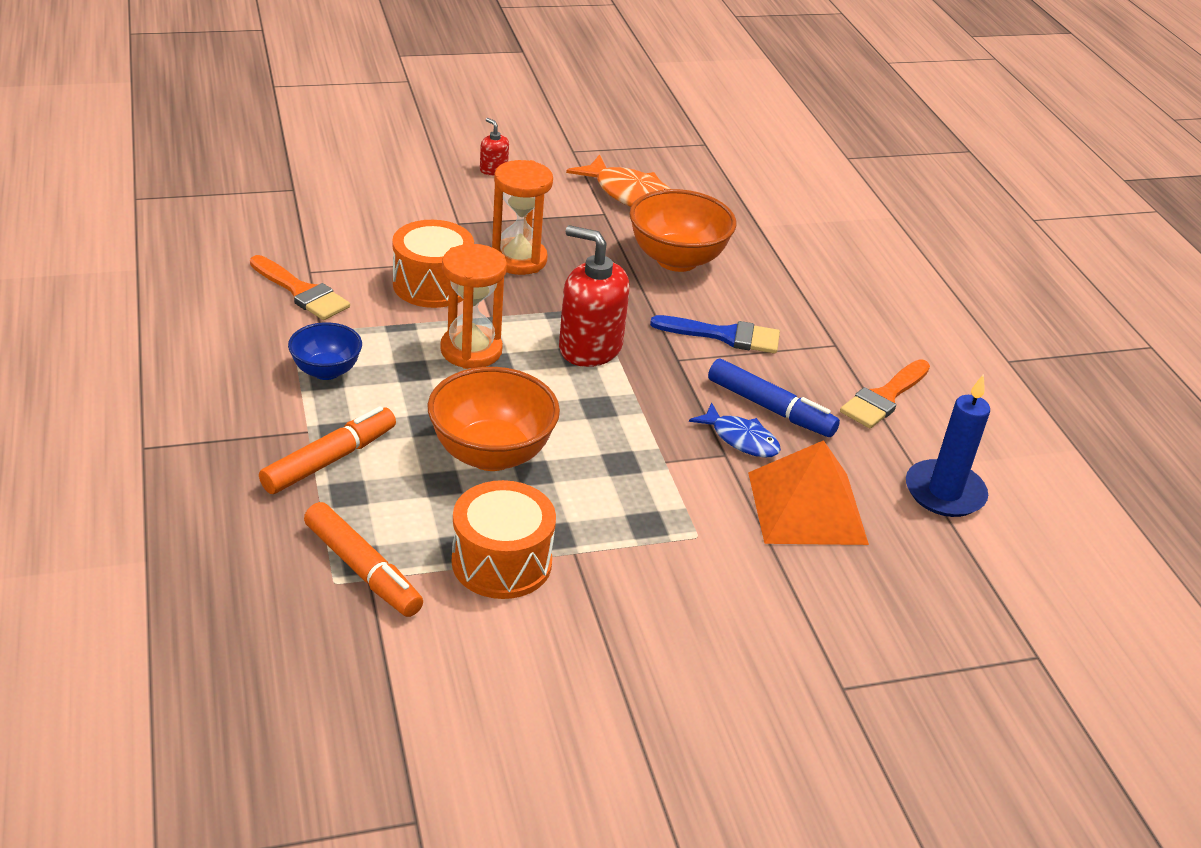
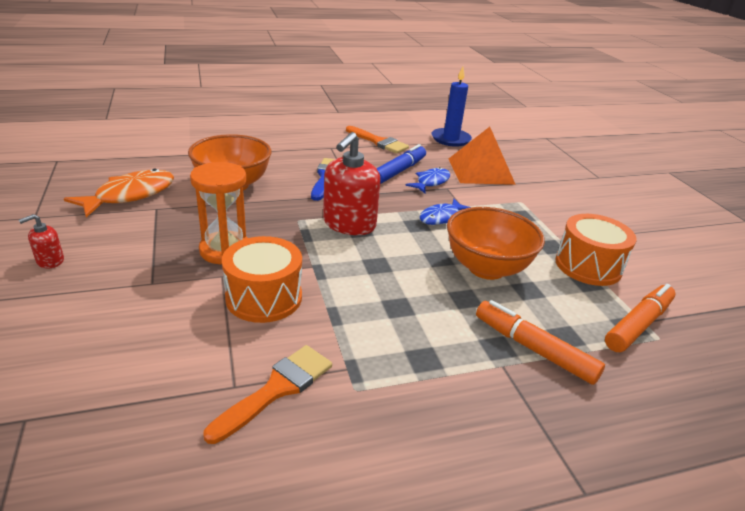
camera: 90 degrees left, 5 degrees down
blue bowl [288,322,362,380] -> none
orange hourglass [440,244,507,369] -> none
none -> blue fish [419,199,471,225]

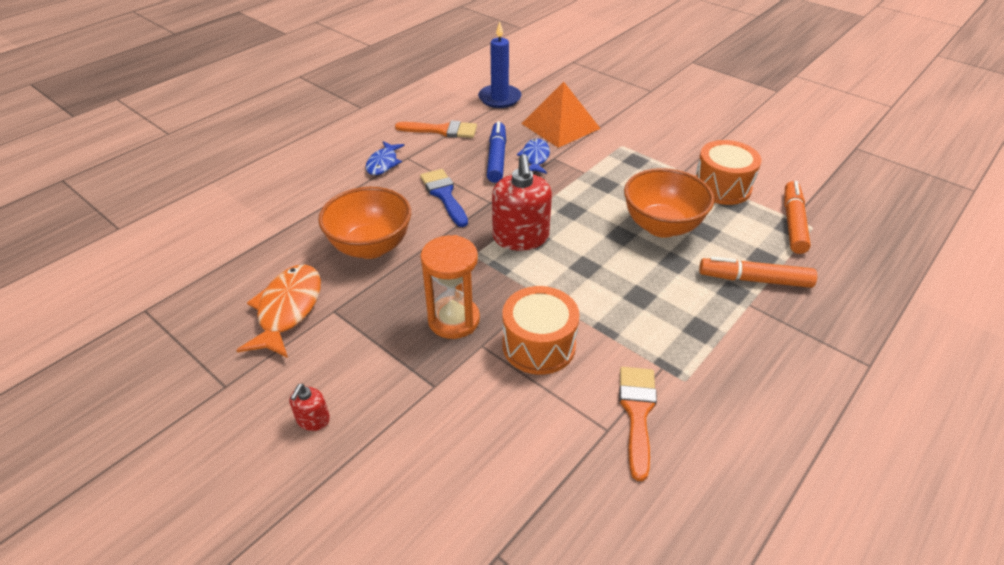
camera: 30 degrees left, 10 degrees up
blue fish [419,199,471,225] -> blue fish moved to [365,141,405,175]

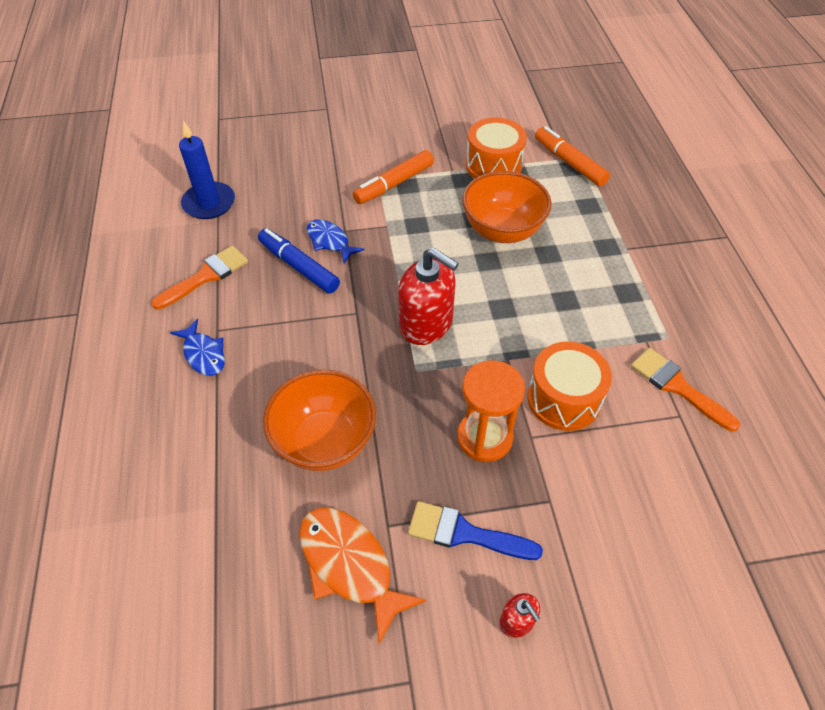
camera: 50 degrees left, 10 degrees up
blue brush [420,169,468,227] -> blue brush moved to [408,501,543,560]
orange pyramid [521,82,601,148] -> none
orange marker [699,257,817,288] -> orange marker moved to [353,150,434,204]

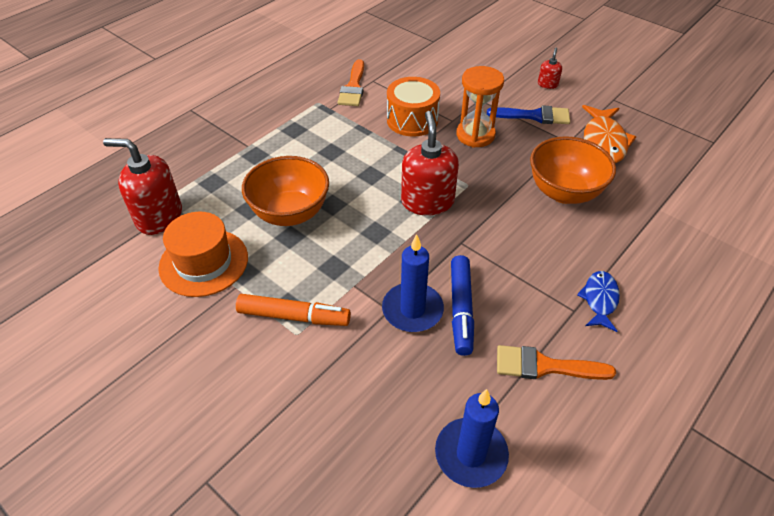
camera: 130 degrees left, 5 degrees down
blue fish [307,219,364,263] -> blue candle [382,234,444,332]
blue brush [408,501,543,560] -> blue brush turned 60 degrees counterclockwise [487,105,570,124]
orange drum [466,117,527,179] -> orange hat [158,212,248,297]
orange marker [535,126,610,187] -> red soap dispenser [103,138,182,235]

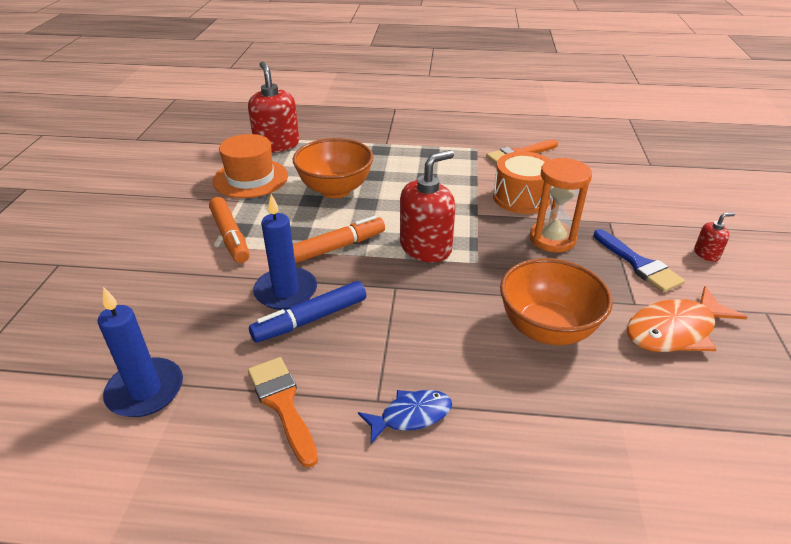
camera: 55 degrees right, 10 degrees down
none -> orange marker [293,216,385,263]

